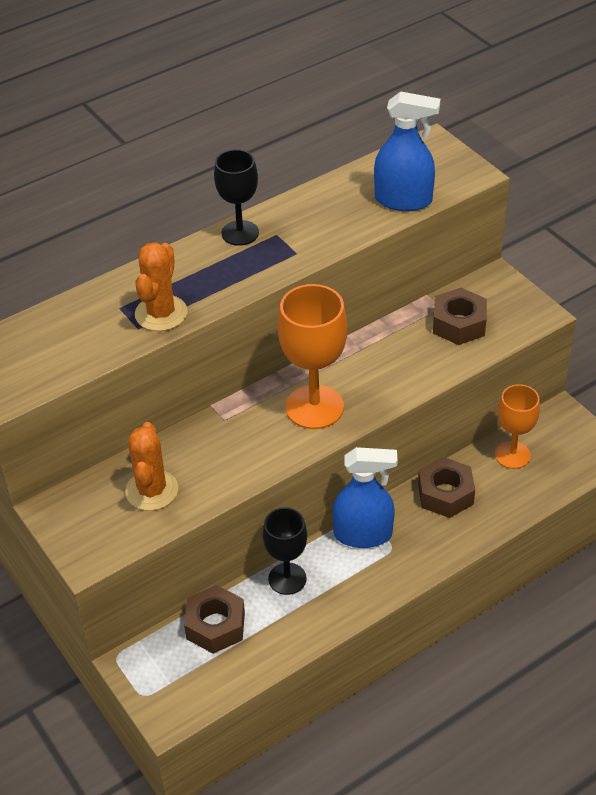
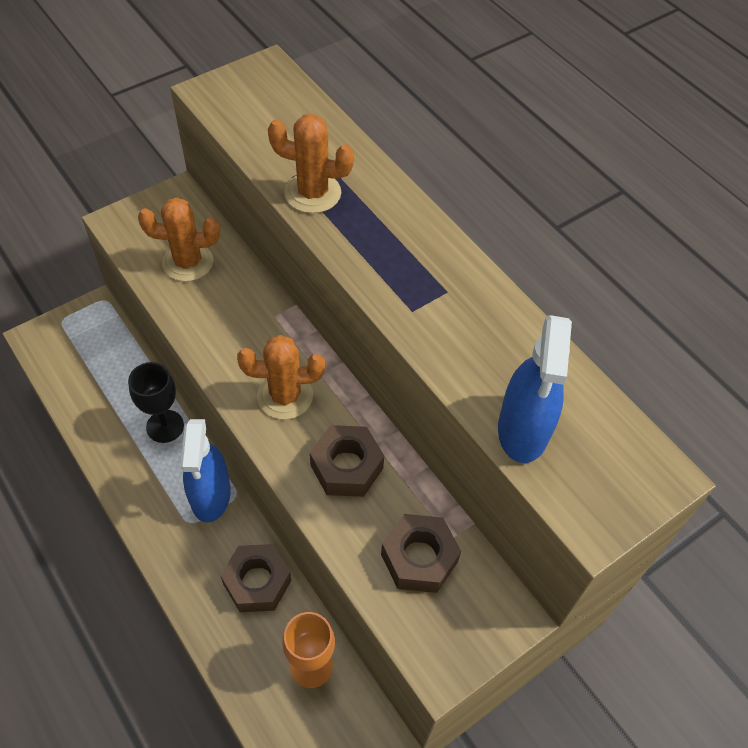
camera: 85 degrees right, 10 degrees up
brown nut [184,585,245,654] -> brown nut moved to [310,425,384,497]
black goblet [214,149,259,246] -> none
orange goblet [278,284,348,429] -> orange cactus [237,335,325,420]

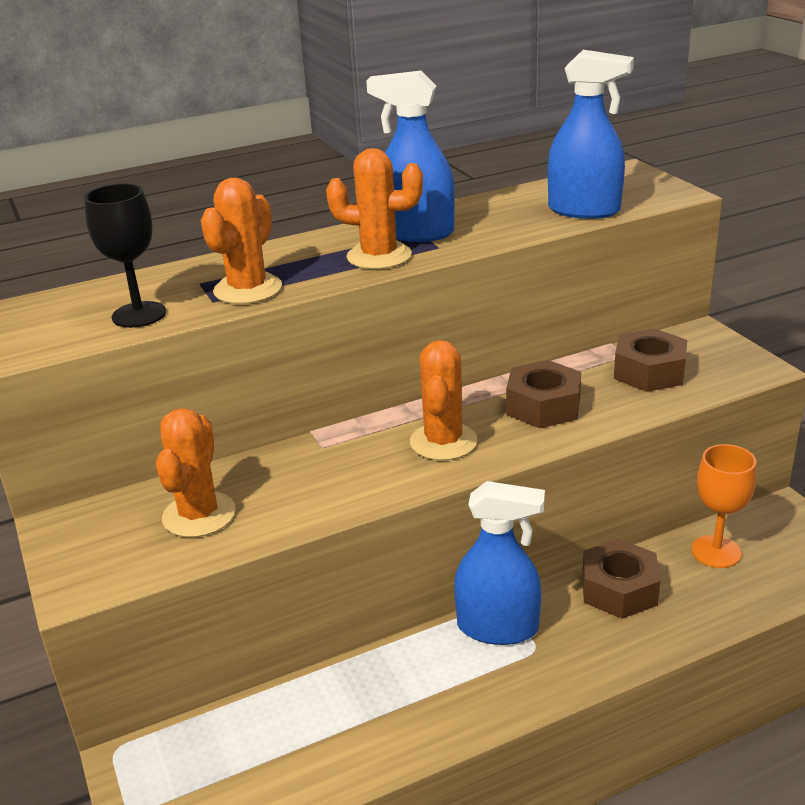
camera: 75 degrees left, 25 degrees down
black goblet [128,362,184,443] -> black goblet moved to [84,184,166,328]
none -> orange cactus [326,148,423,269]
none -> blue spray bottle [366,71,455,242]

